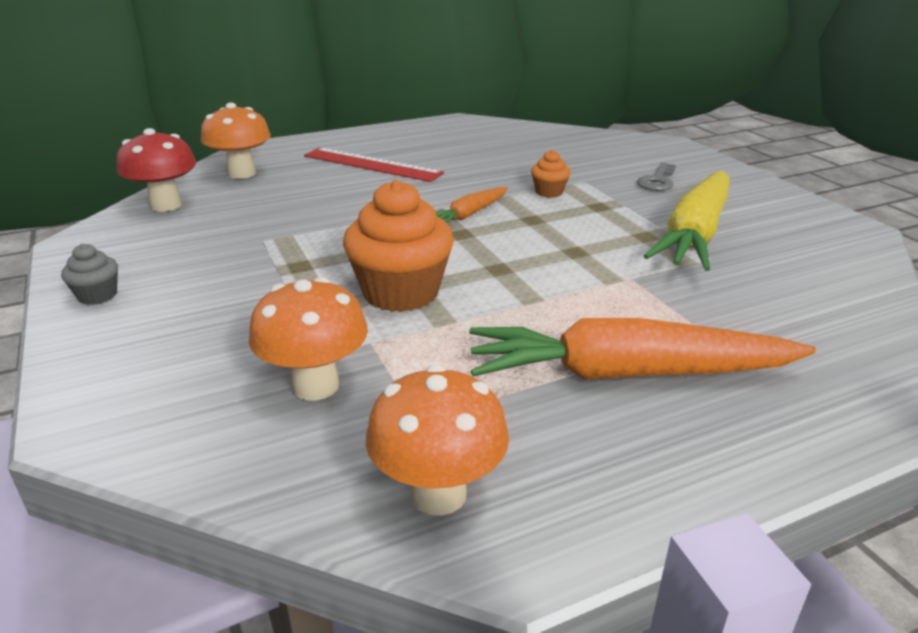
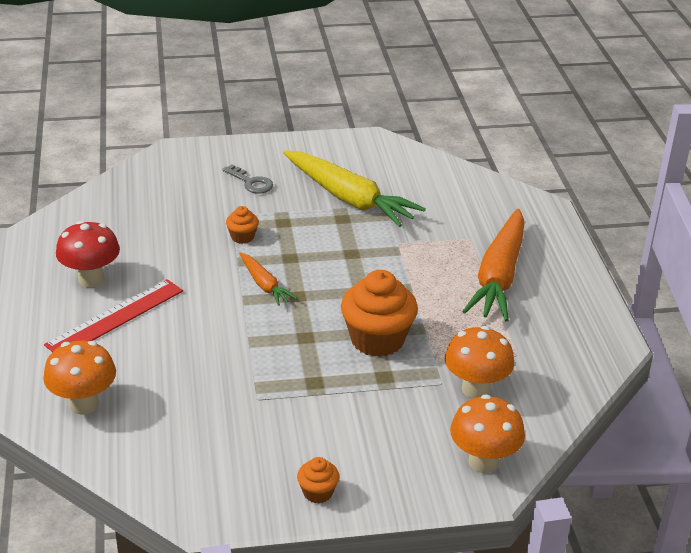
camera: 75 degrees left, 5 degrees up
grey cupcake [61,244,118,305] -> orange cupcake [297,457,339,504]
red mushroom [116,128,196,212] -> red mushroom moved to [56,221,120,287]
orange mushroom [366,365,509,516] -> orange mushroom moved to [450,394,525,473]

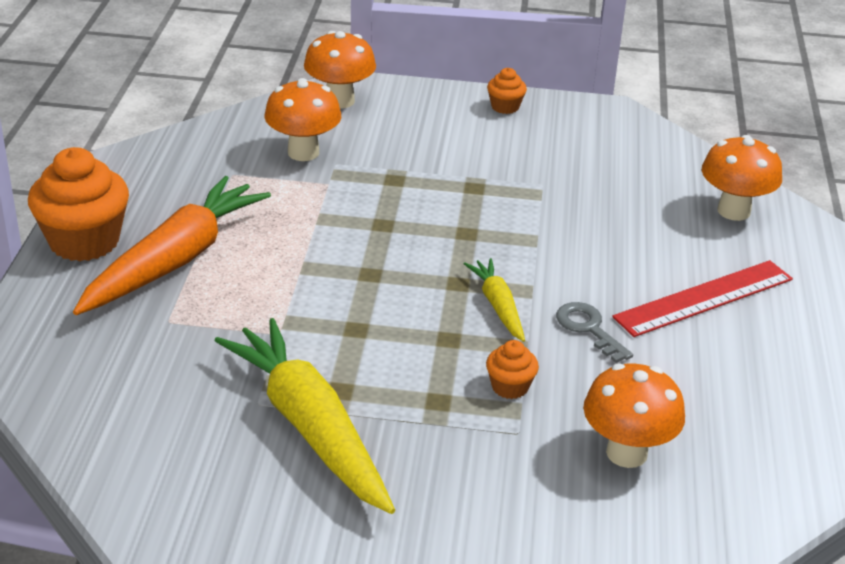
camera: 165 degrees left, 0 degrees up
red mushroom [56,221,120,287] -> none
grey key [222,164,273,193] -> grey key moved to [556,302,633,363]
orange carrot [239,252,297,306] -> yellow carrot [464,258,525,342]
orange cupcake [341,270,418,357] -> orange cupcake moved to [28,147,129,261]
none -> orange mushroom [583,363,685,468]

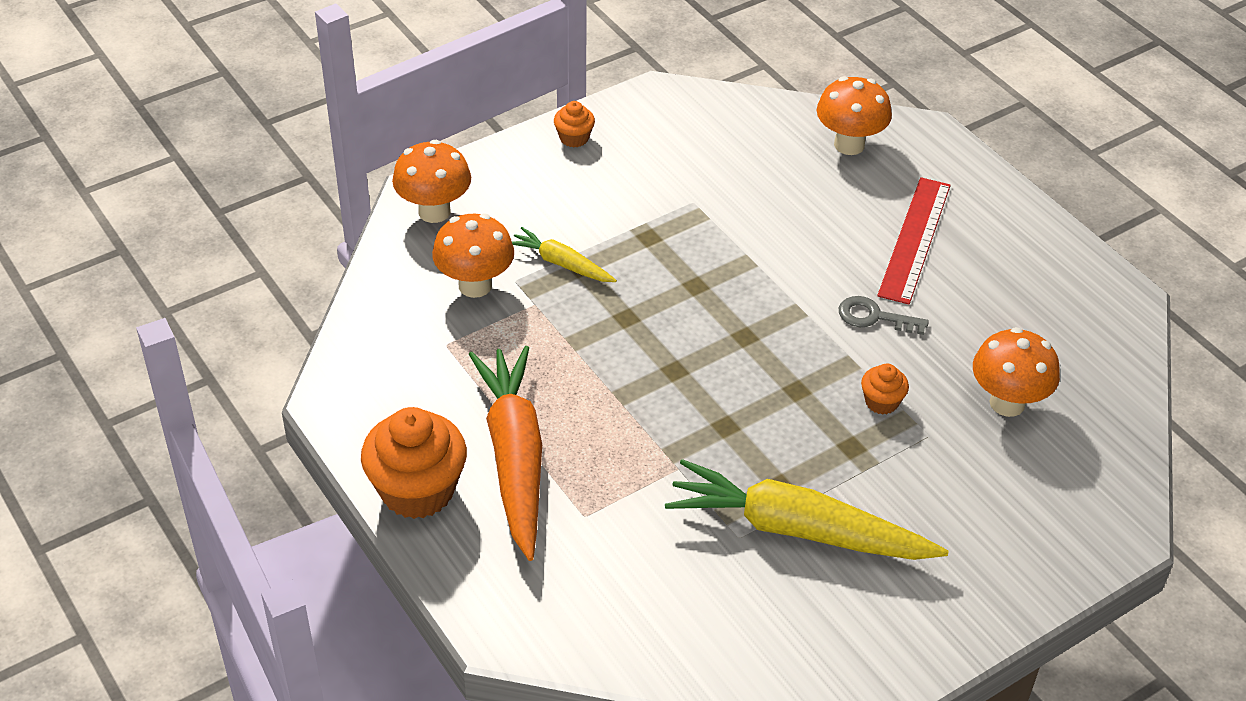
camera: 40 degrees left, 10 degrees up
yellow carrot [464,258,525,342] -> yellow carrot moved to [512,227,617,282]

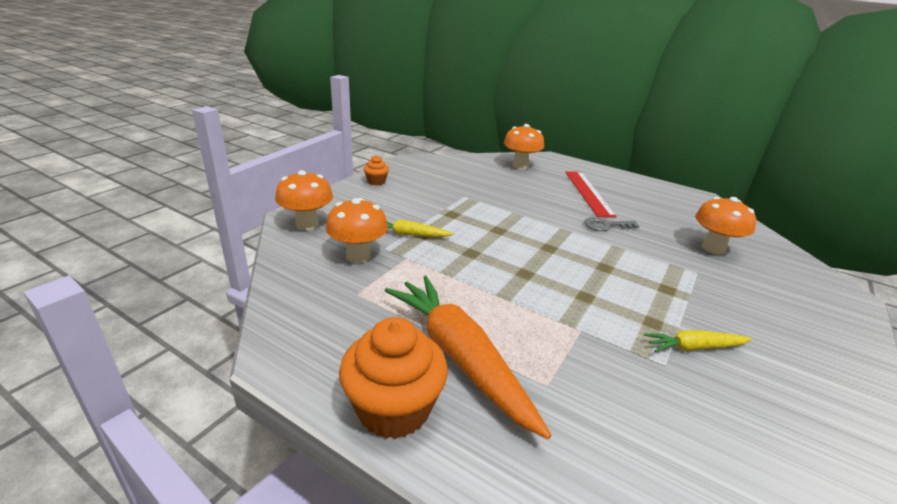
camera: 25 degrees left, 15 degrees down
yellow carrot [665,459,949,560] -> yellow carrot [644,330,752,352], size x0.50
orange cupcake [861,364,909,415] -> none

